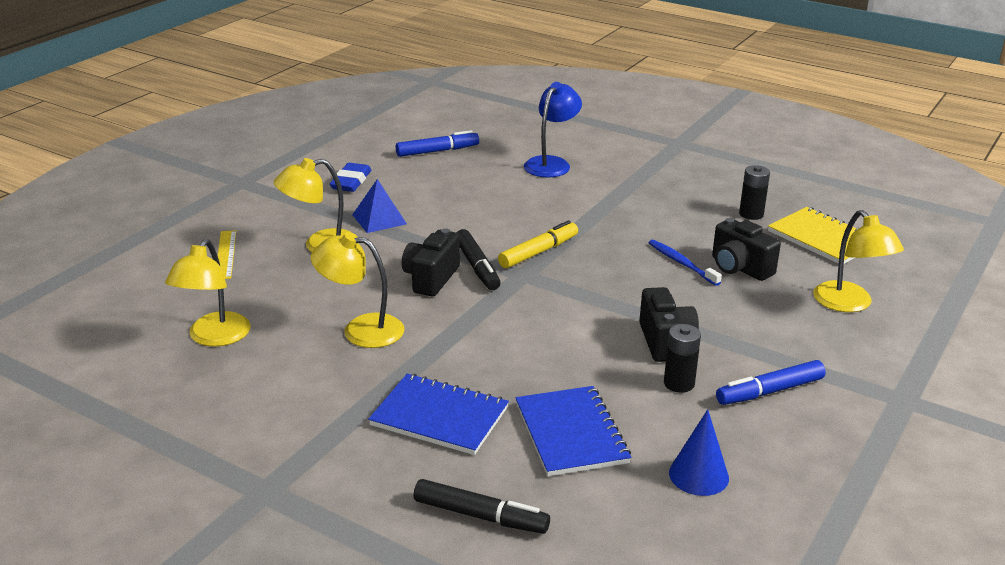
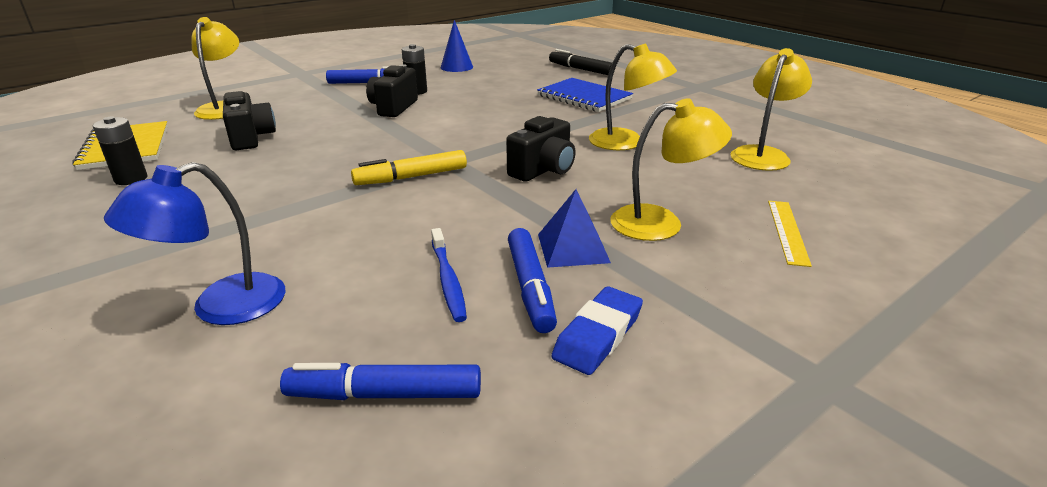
camera: 160 degrees left, 0 degrees up
black marker [457,229,501,290] -> none
blue notebook [516,386,631,476] -> none
blue toothbrush [649,240,722,286] -> blue toothbrush moved to [431,228,467,322]
none -> blue marker [508,228,557,333]

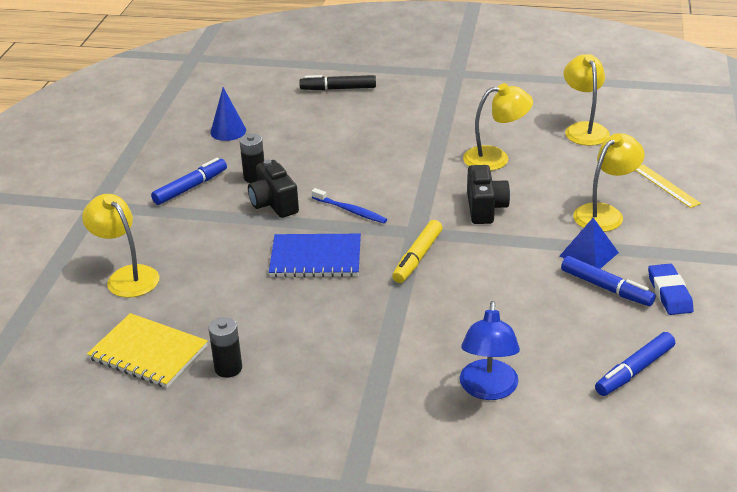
camera: 40 degrees left, 5 degrees up
black camera [223,91,276,150] -> none
blue toothbrush [431,228,467,322] -> blue toothbrush moved to [312,188,387,223]
blue notebook [537,78,633,112] -> blue notebook moved to [269,234,361,277]

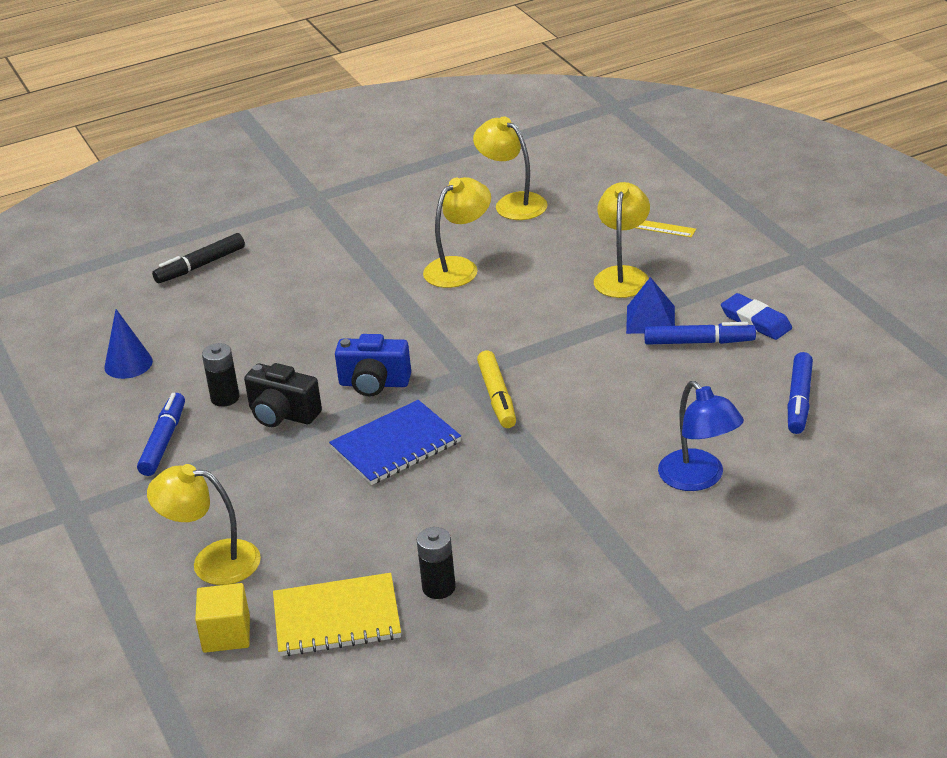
camera: 35 degrees left, 0 degrees up
blue toothbrush [312,188,387,223] -> blue camera [335,334,411,396]
black camera [467,165,510,224] -> none
none -> yellow cube [195,583,250,653]

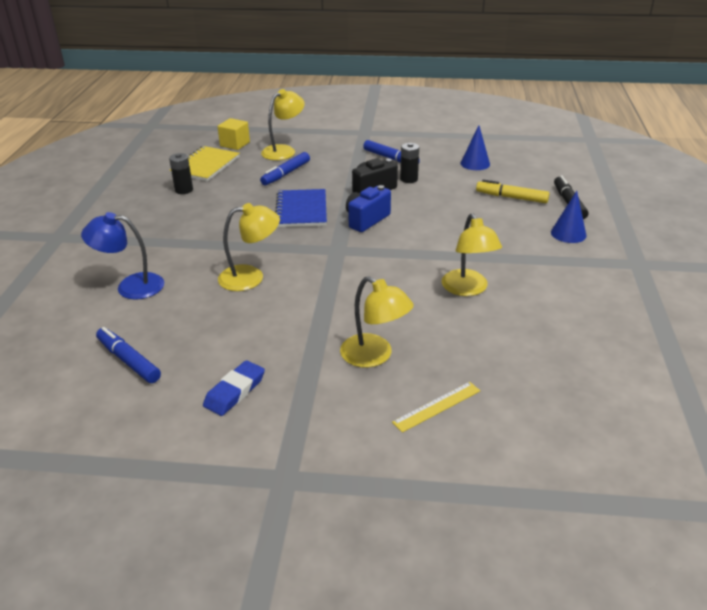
camera: 120 degrees right, 0 degrees up
yellow lamp [473,116,547,220] -> yellow lamp moved to [218,203,280,291]
yellow marker [477,351,516,428] -> yellow marker moved to [476,179,550,203]
blue pyramid [626,277,675,334] -> none
blue marker [644,322,756,345] -> blue marker moved to [260,152,310,185]
blue eraser [721,293,792,340] -> blue eraser turned 45 degrees counterclockwise [203,360,265,416]
none -> blue cone [551,191,587,243]

